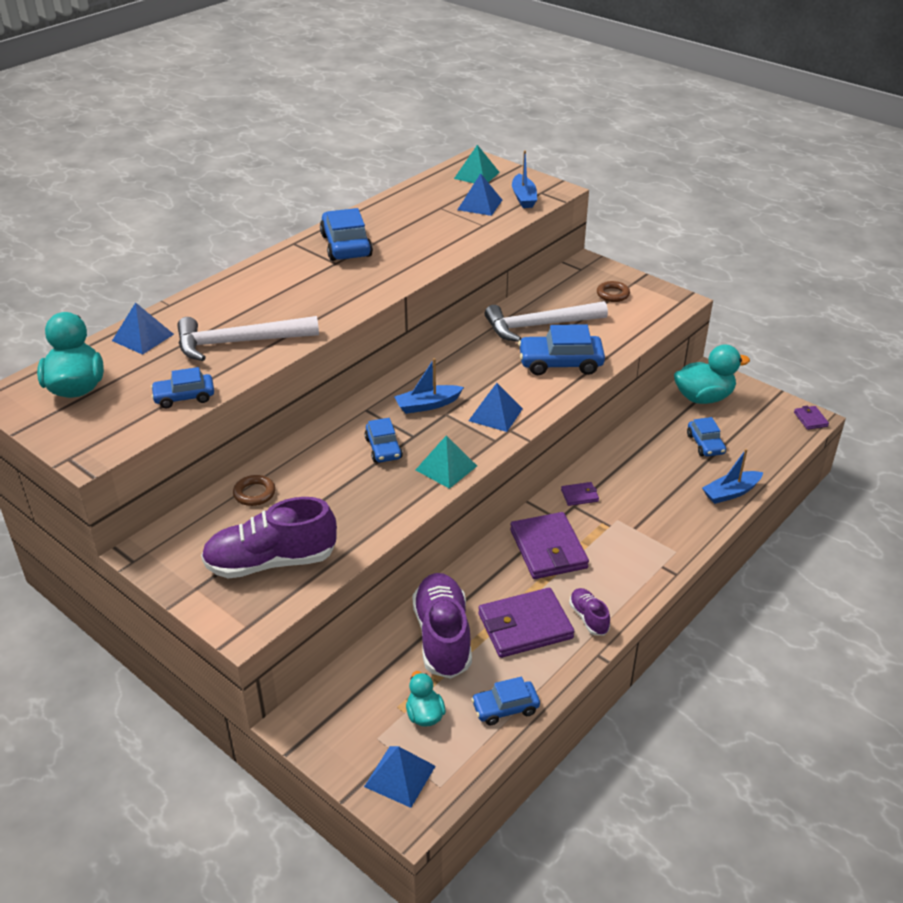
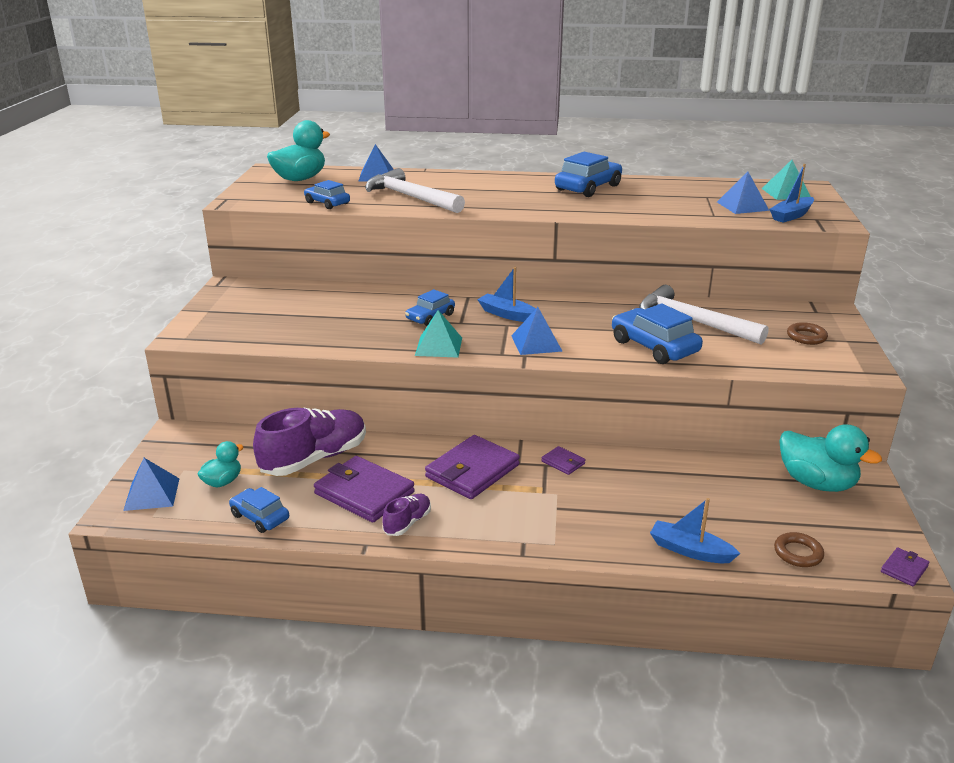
camera: 55 degrees right, 10 degrees down
purple shoe [201,497,337,579] -> none
brown ring [233,475,275,506] -> brown ring moved to [774,532,824,567]
blue car [687,417,726,457] -> none

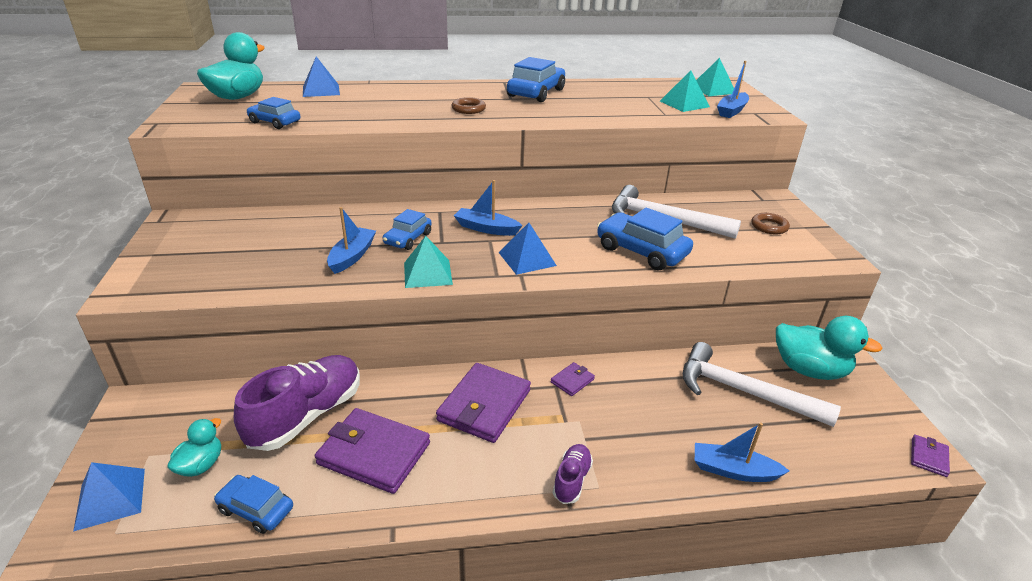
camera: 15 degrees left, 5 degrees up
white hammer [365,168,465,213] -> white hammer moved to [683,342,841,427]
purple shoe [382,494,431,536] -> purple shoe moved to [553,444,593,504]
purple wallet [541,446,586,475] -> purple wallet turned 75 degrees counterclockwise [551,362,595,396]
blue pyramid [717,172,769,214] -> turquoise pyramid [660,70,710,112]
brown ring [774,532,824,567] -> brown ring moved to [451,97,486,114]
none -> blue boat [327,207,376,274]

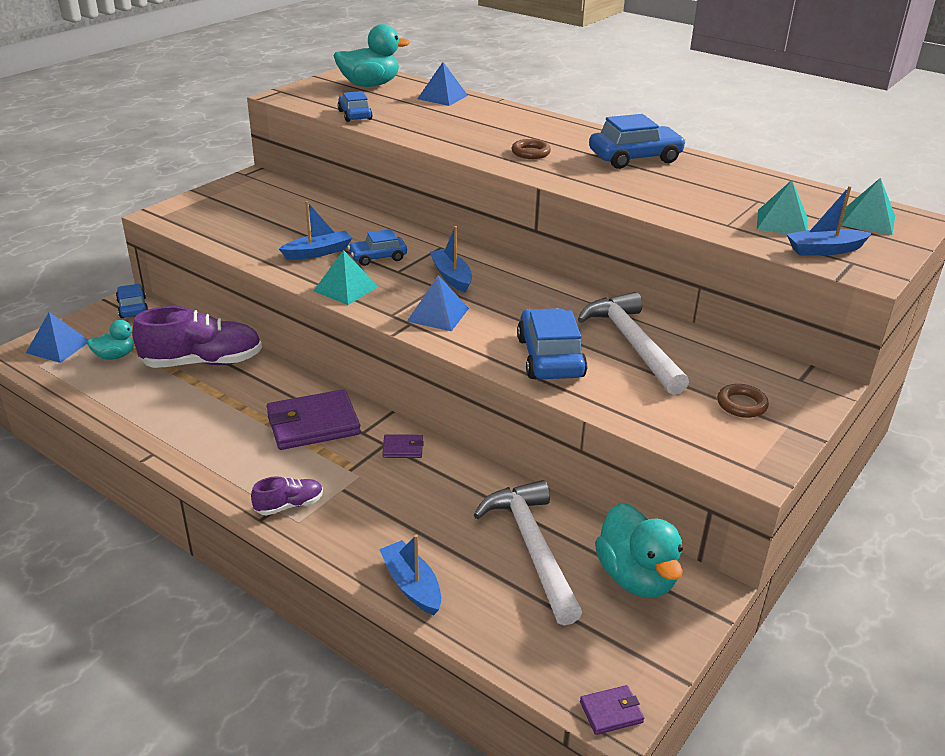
camera: 45 degrees right, 0 degrees up
blue car [214,475,293,534] -> blue car moved to [116,284,148,318]
purple wallet [315,408,430,494] -> none

